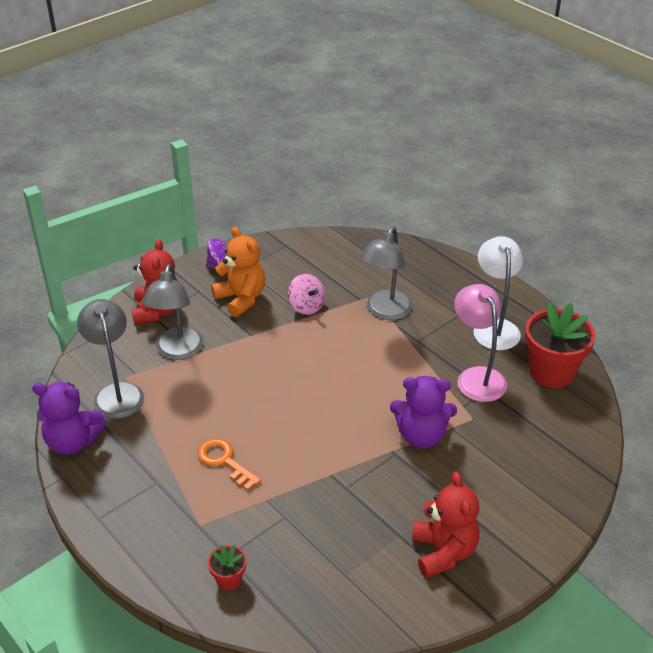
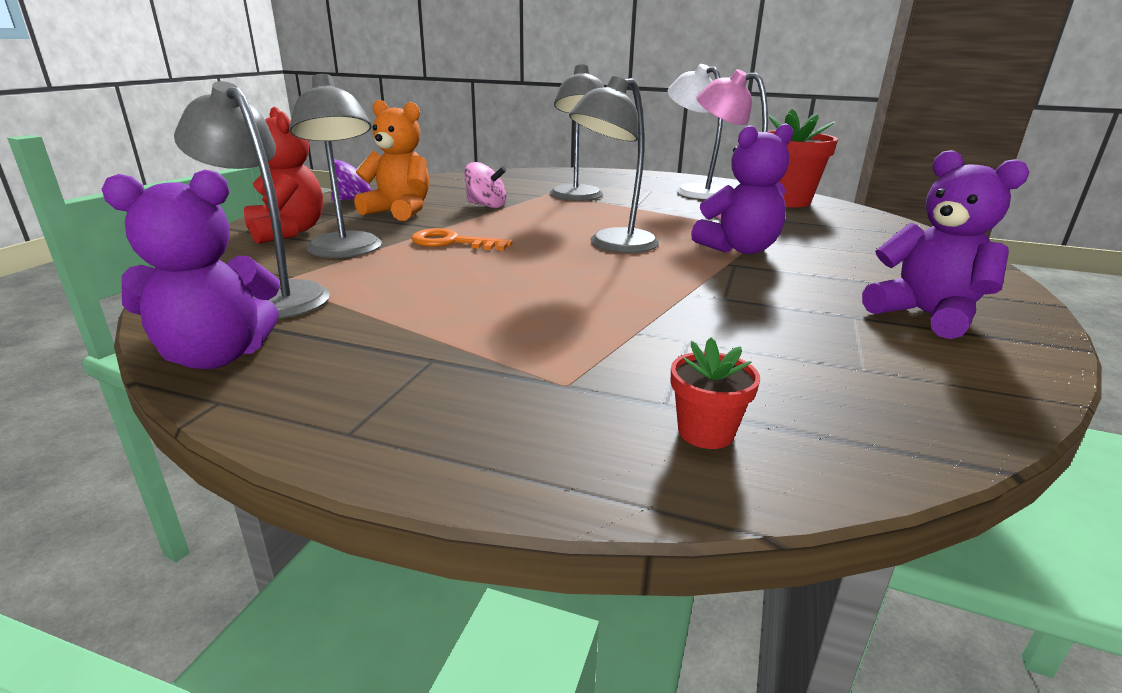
camera: 30 degrees left, 15 degrees down
orange key [198,438,261,491] -> orange key moved to [411,228,513,251]
red teddy bear [412,471,480,578] -> purple teddy bear [862,150,1029,339]
none -> grey lamp [569,76,659,253]

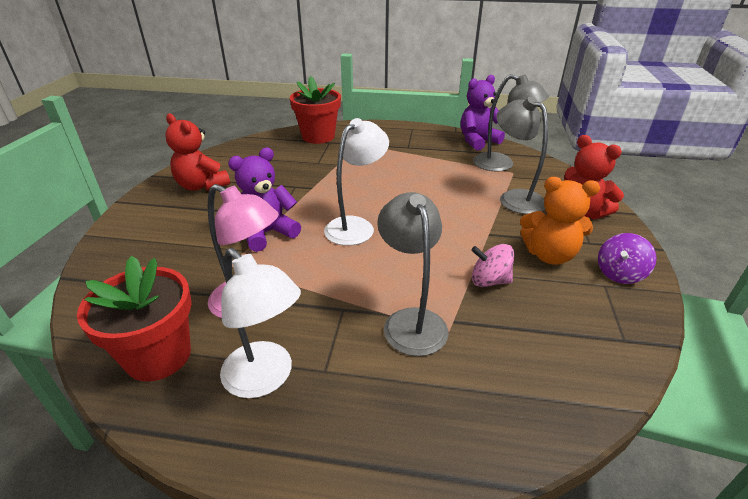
camera: 170 degrees right, 10 degrees up
orange key [411,228,513,251] -> none
grey lamp [569,76,659,253] -> white lamp [324,118,389,246]
red flower pot [671,337,760,449] -> red flower pot [290,76,341,144], size x2.13
purple teddy bear [862,150,1029,339] -> red teddy bear [165,114,230,191]

